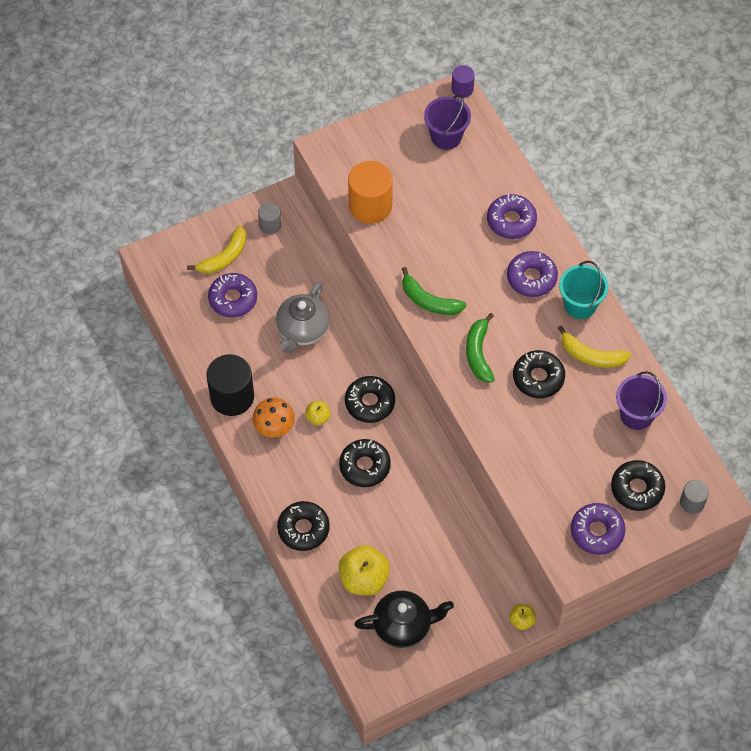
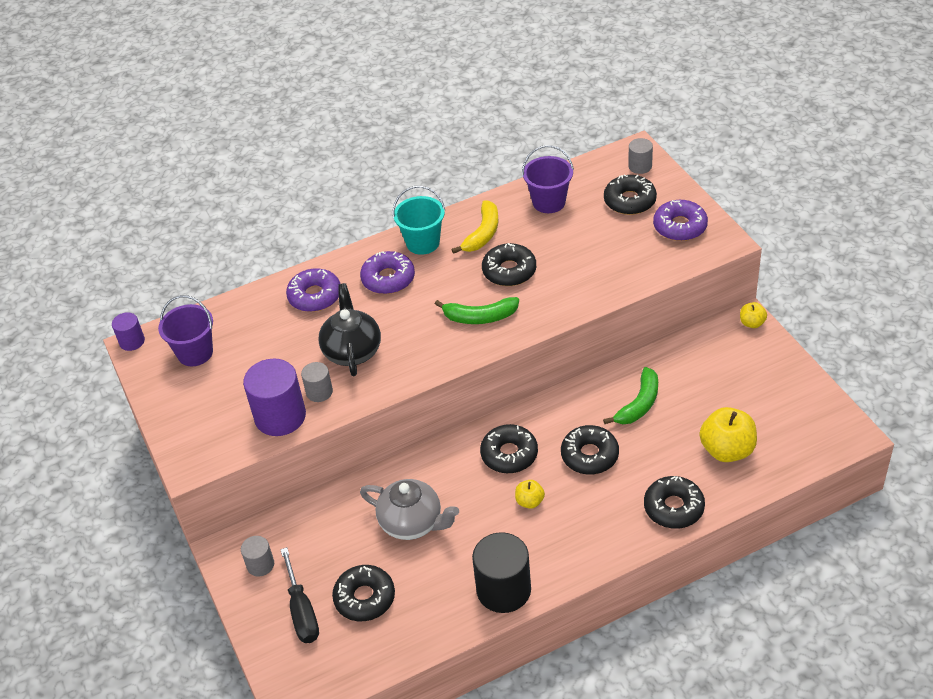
camera: 85 degrees left, 15 degrees down
yellow banana [187,225,247,274] -> black screwdriver [280,547,319,643]
purple donut [208,273,257,318] -> black donut [332,565,395,621]
orange mushroom [252,397,295,438] -> none
orange cylinder [348,161,393,224] -> purple cylinder [243,359,306,436]
black teapot [354,591,454,648] -> black teapot moved to [318,283,381,376]
green banana [402,267,466,315] -> green banana moved to [603,367,658,424]
none -> grey cylinder [301,362,333,402]

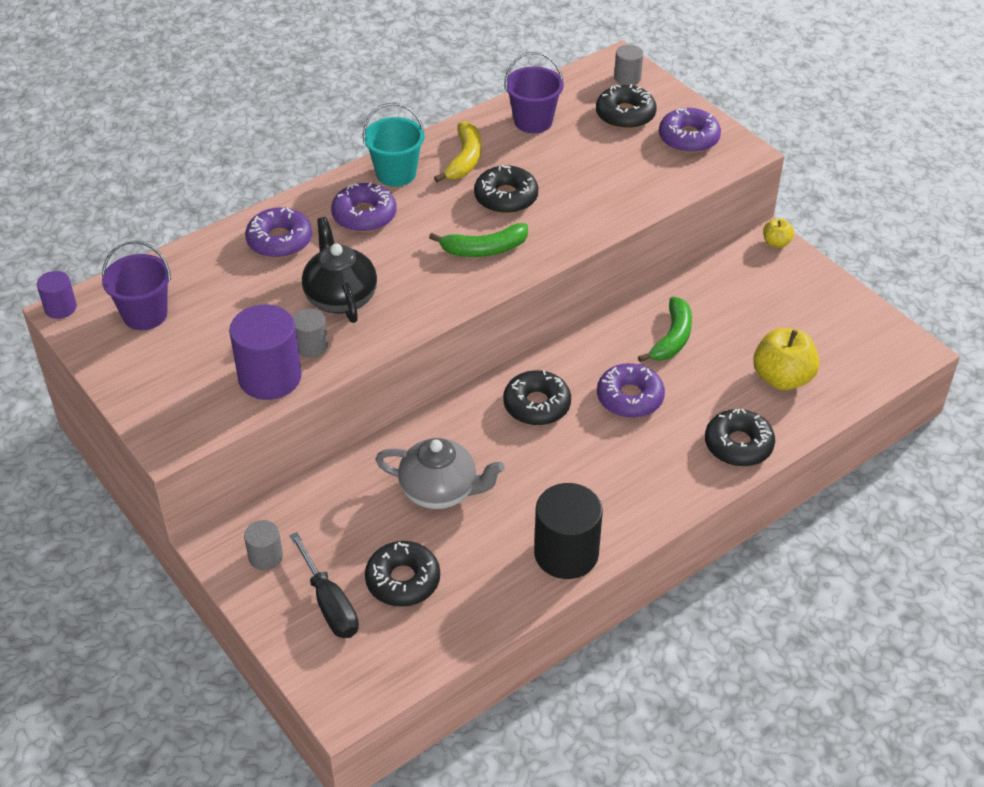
camera: 15 degrees left, 0 degrees up
yellow apple [515,480,545,509] -> none
black donut [561,425,619,475] -> purple donut [597,363,665,418]

